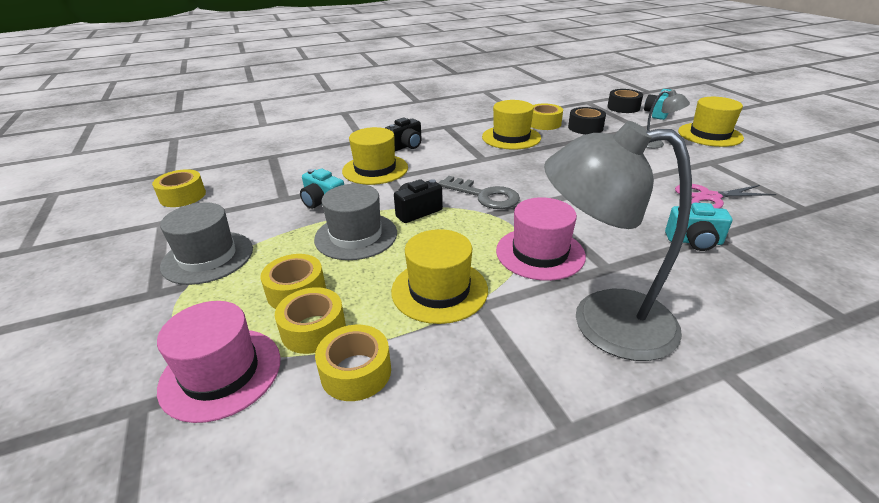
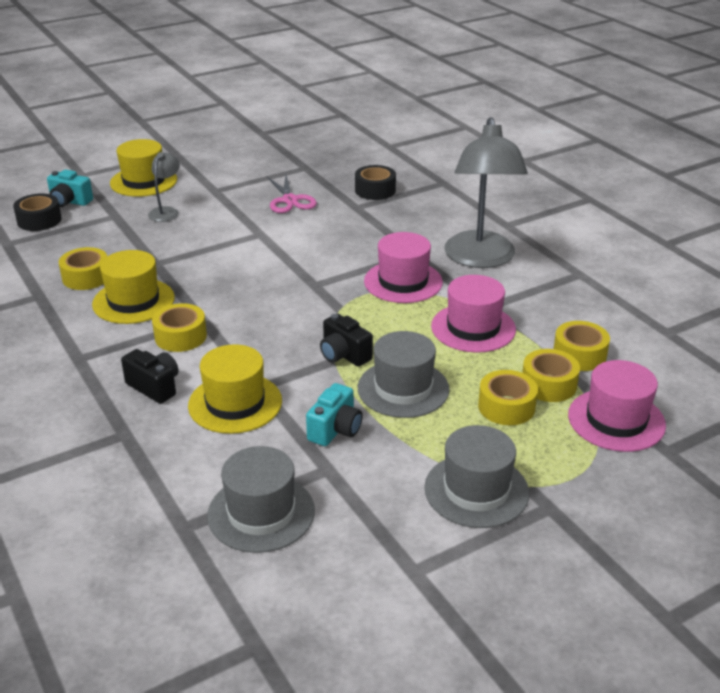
camera: 100 degrees left, 0 degrees up
yellow tape [152,169,206,207] -> yellow tape moved to [152,303,207,352]
yellow hat [391,229,488,324] -> pink hat [431,275,516,353]
grey key [438,176,520,209] -> none
black tape [568,107,606,134] -> black tape moved to [355,165,396,200]
turquoise camera [665,203,732,251] -> none
none -> grey hat [207,446,315,553]

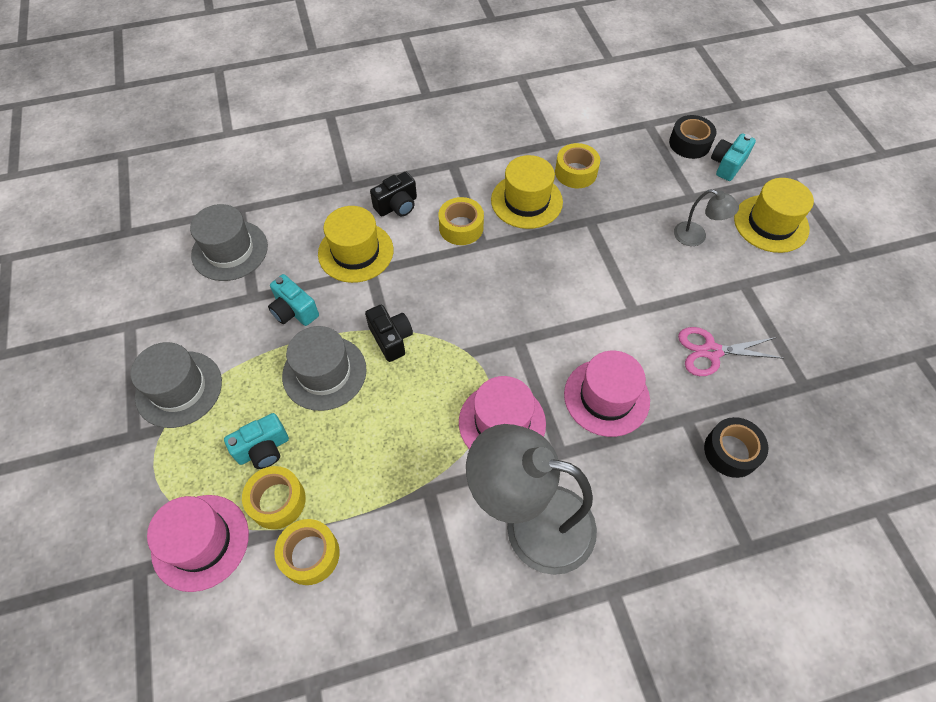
camera: 105 degrees right, 25 degrees up
black camera [320,314,373,367] -> black camera turned 90 degrees clockwise [365,305,413,362]
pink hat [431,275,516,353] -> pink hat moved to [564,351,650,437]
yellow tape [478,370,538,425] -> turquoise camera [224,413,289,469]

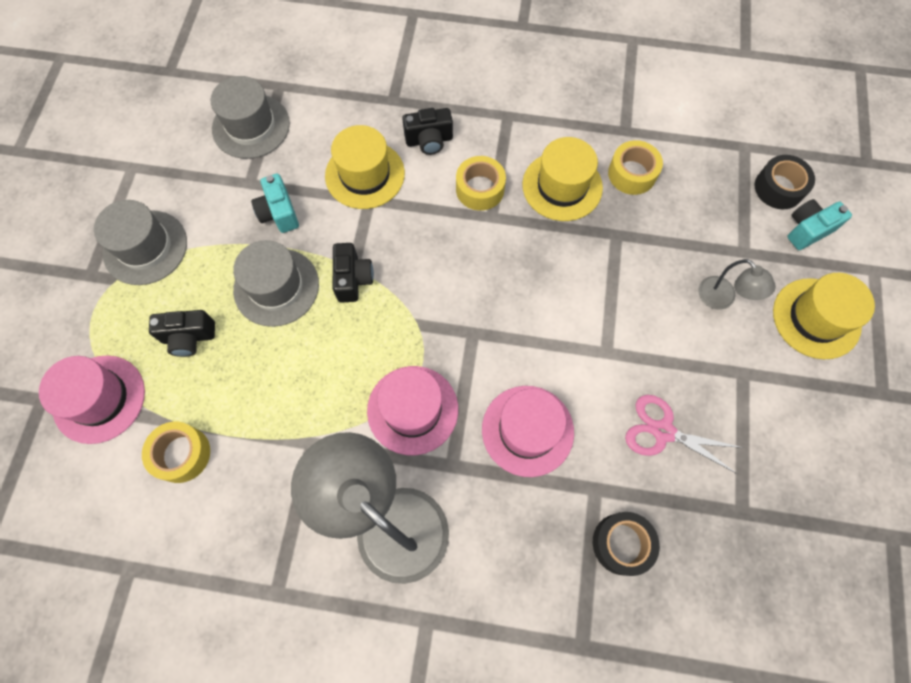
camera: 25 degrees right, 10 degrees up
turquoise camera [224,413,289,469] -> black camera [149,310,215,357]
yellow tape [242,466,306,529] -> none

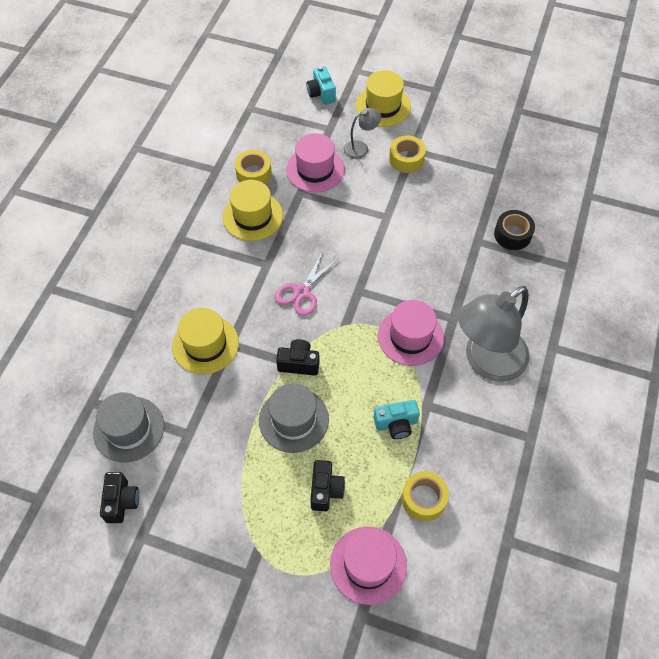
camera: 80 degrees left, 10 degrees down
grey hat [94,200,187,285] -> none
turquoise camera [251,174,299,233] -> turquoise camera moved to [374,400,420,439]
black camera [402,108,453,155] -> black camera moved to [100,472,139,523]
yellow tape [456,156,506,211] -> yellow tape moved to [389,135,426,173]
pink hat [482,386,574,477] -> pink hat moved to [286,133,344,192]
pink scissors [625,395,744,474] -> pink scissors moved to [275,251,339,316]
black tape [755,155,815,209] -> none

